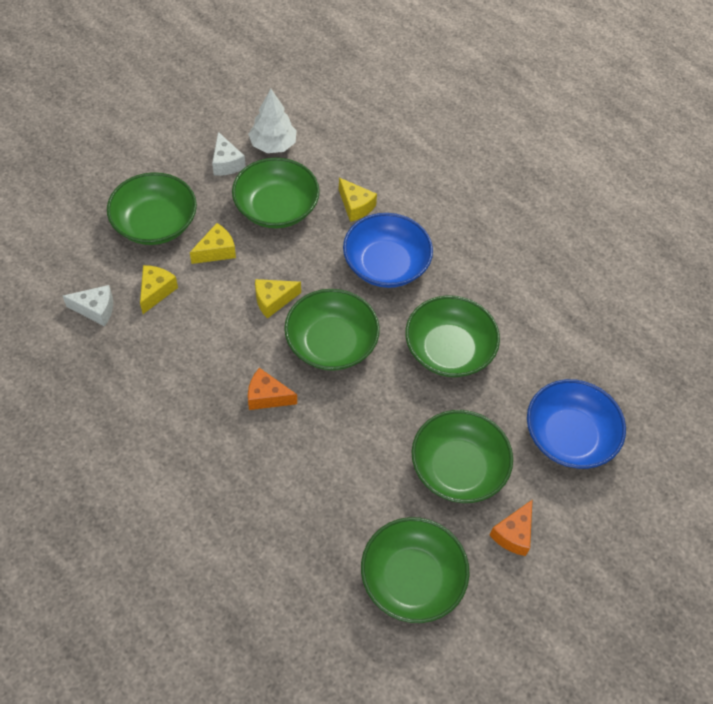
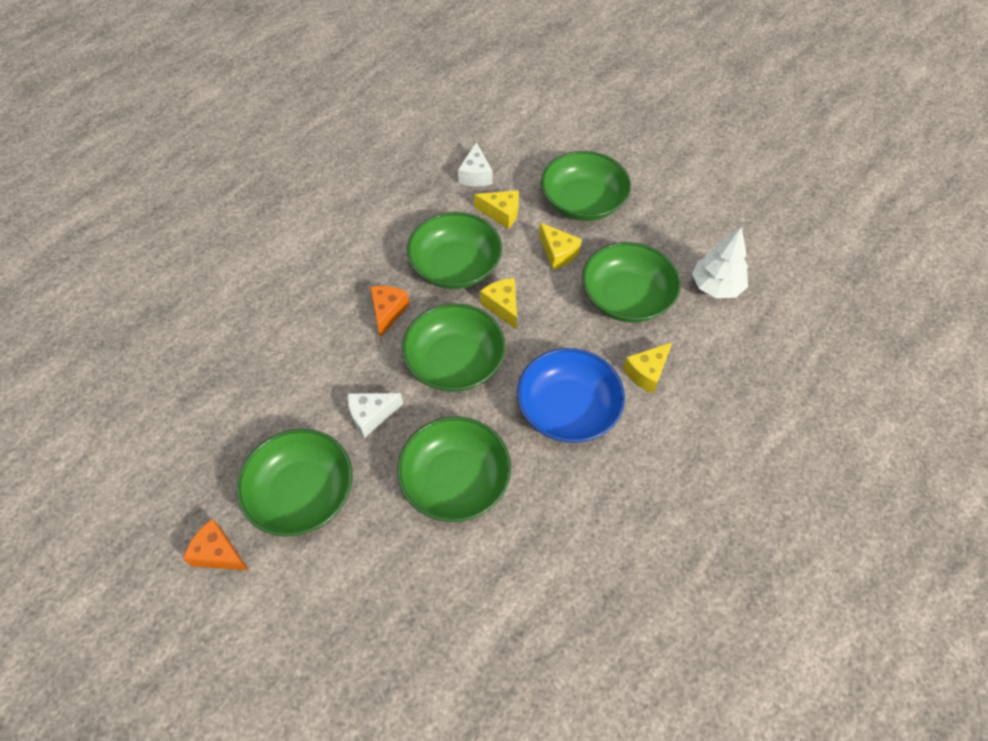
camera: 90 degrees right, 0 degrees up
white cheese [212,132,246,176] -> white cheese moved to [348,393,403,438]
green bowl [361,517,470,623] -> green bowl moved to [407,212,502,289]
blue bowl [527,379,626,469] -> none

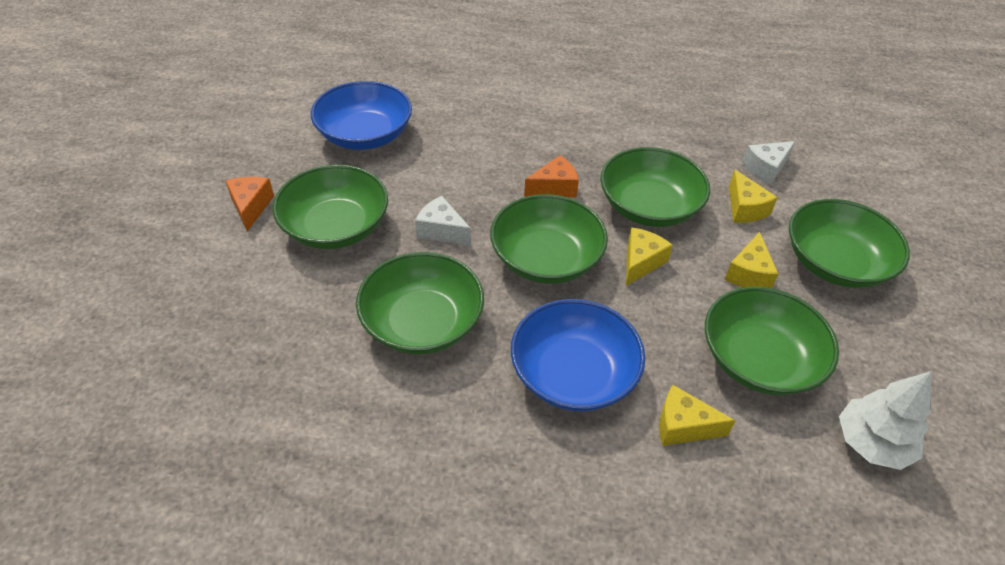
camera: 55 degrees right, 10 degrees down
none -> blue bowl [311,81,412,150]

